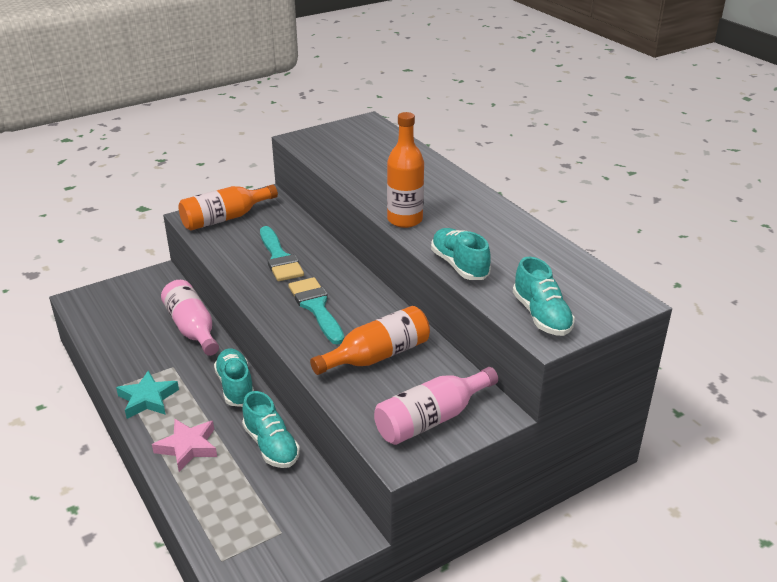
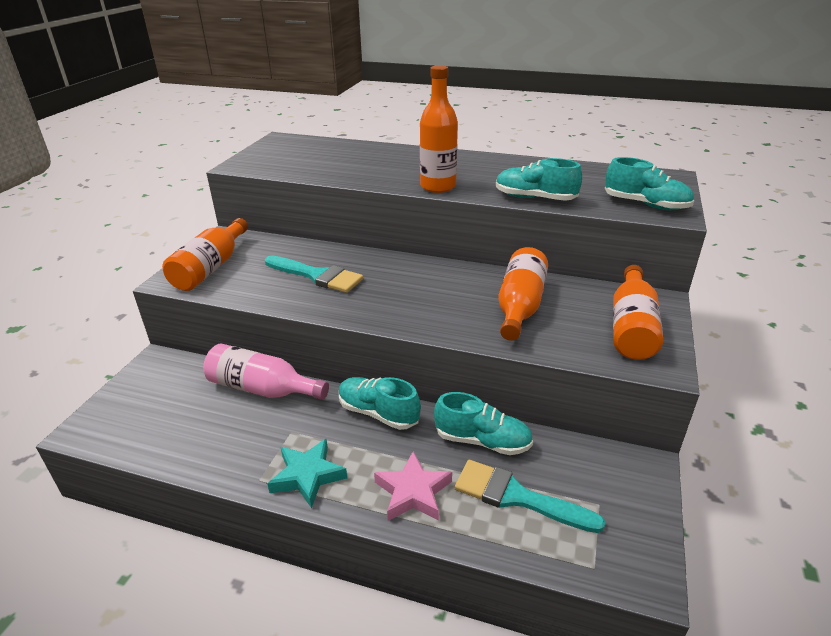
camera: 40 degrees left, 0 degrees up
turquoise brush [288,277,344,345] -> turquoise brush moved to [454,460,605,533]
pink bottle [374,367,498,445] -> orange bottle [613,265,663,360]

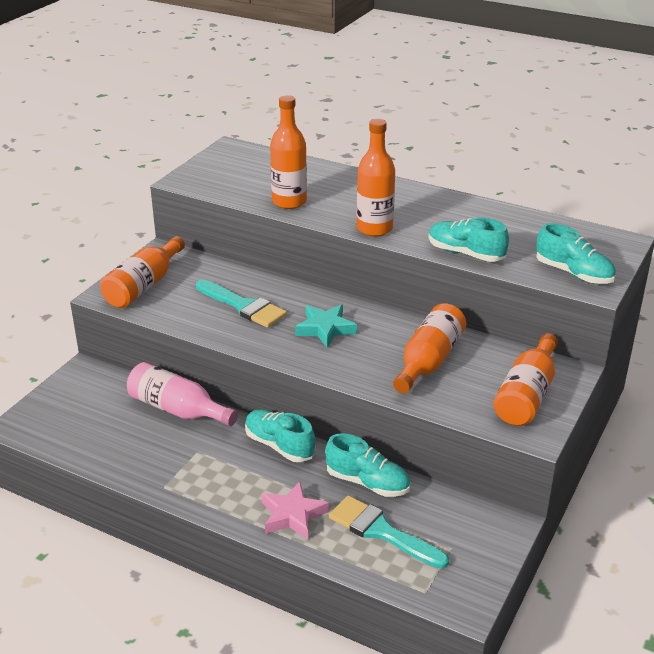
camera: 10 degrees right, 0 degrees up
turquoise star [267,439,347,508] -> turquoise star moved to [295,305,357,348]
none -> orange bottle [270,95,307,209]

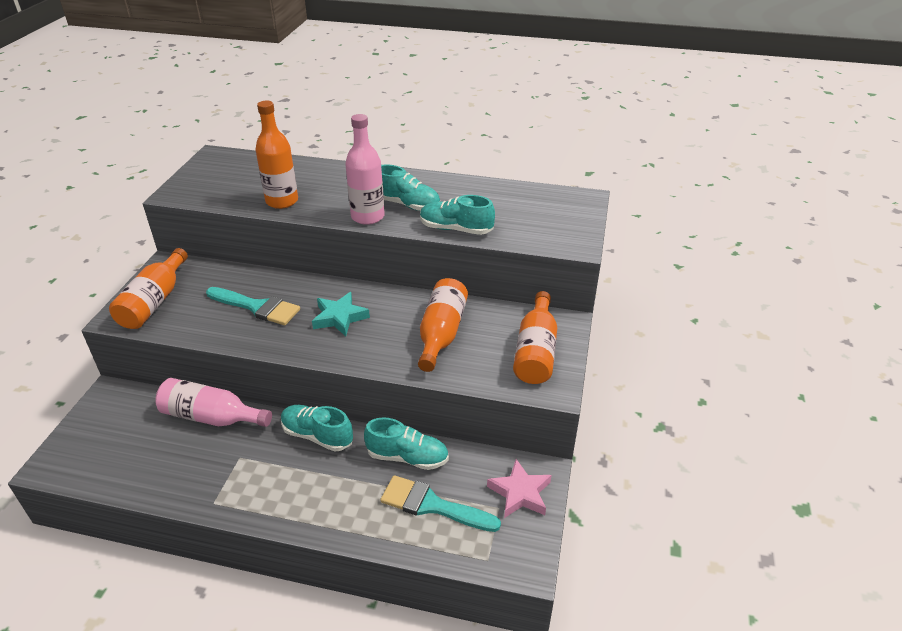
camera: 15 degrees left, 5 degrees up
pink star [261,481,329,539] -> pink star moved to [487,459,551,518]
orange bottle [357,119,395,236] -> pink bottle [345,114,385,225]
turquoise shoe [536,223,616,284] -> turquoise shoe moved to [381,164,440,211]

